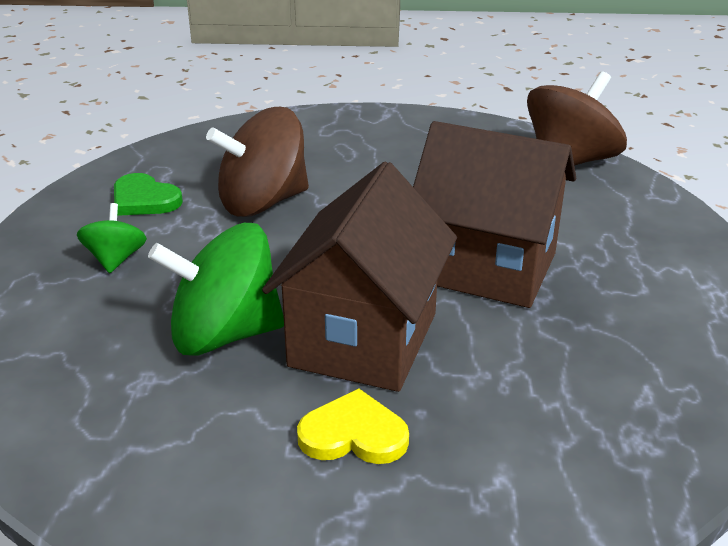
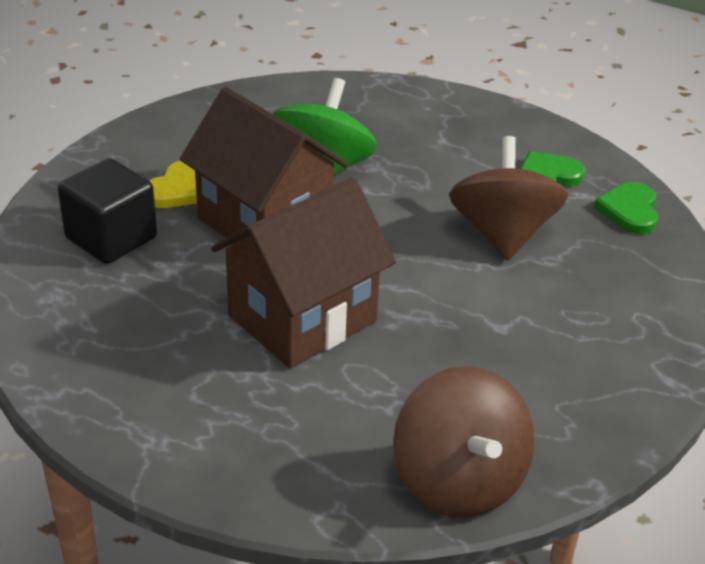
camera: 115 degrees right, 5 degrees up
green spinning top [77,203,147,273] -> none
none -> black cube [58,158,157,264]
none -> green heart [594,182,659,234]

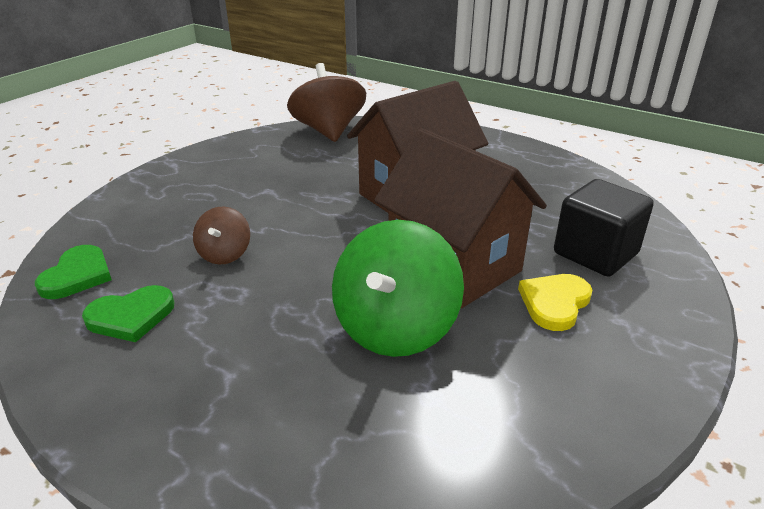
camera: 175 degrees left, 5 degrees down
brown spinning top [449,136,568,261] -> brown spinning top [193,206,250,265], size x0.52

